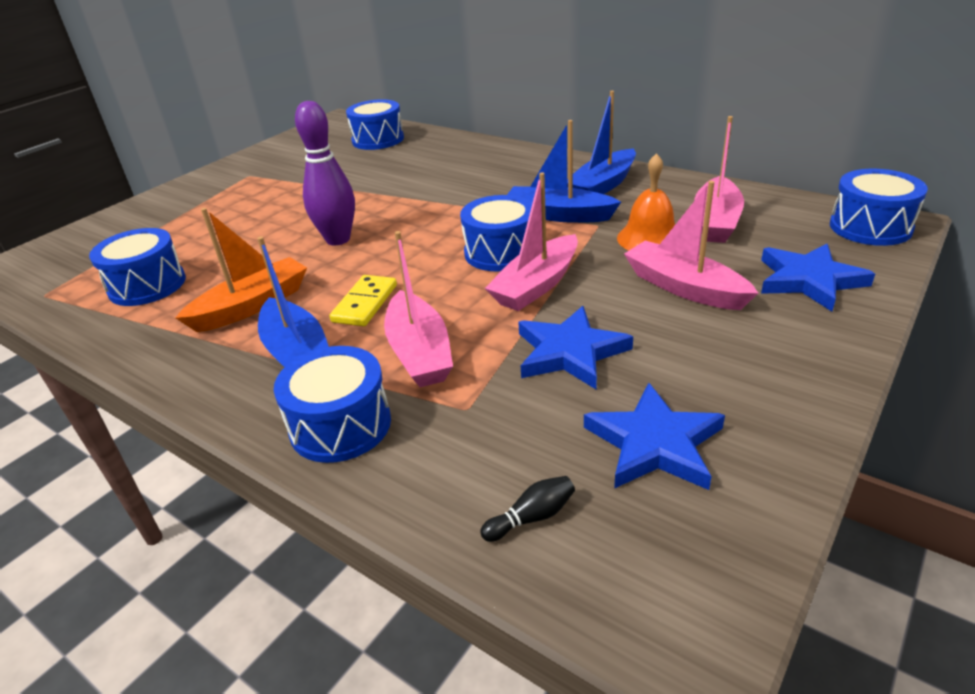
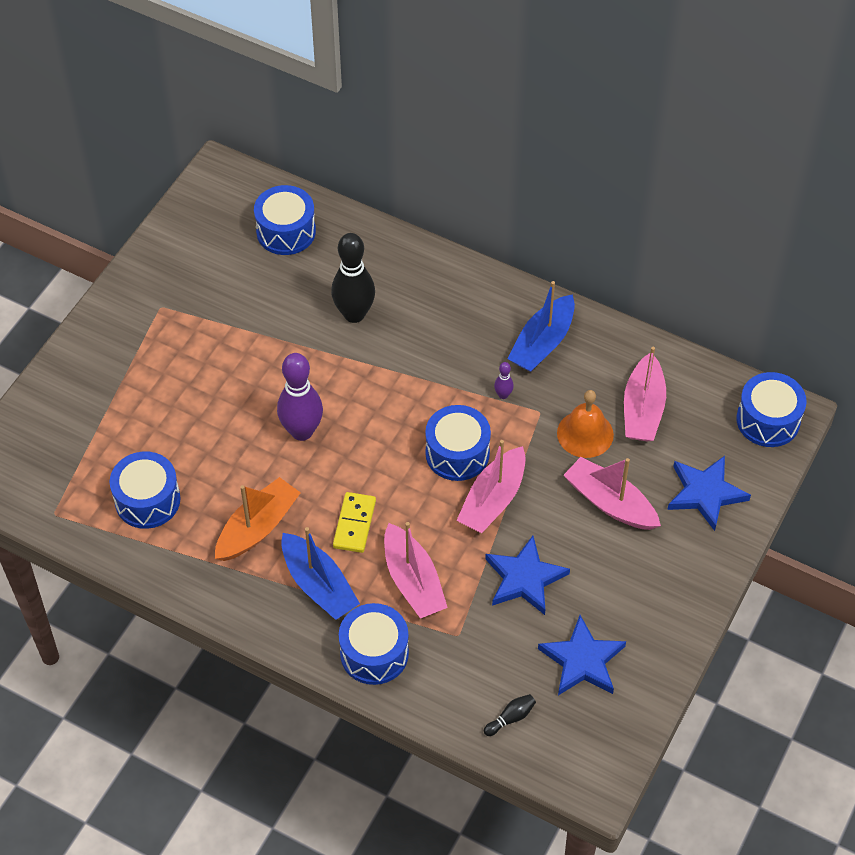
camera: 10 degrees left, 20 degrees up
blue boat [507,120,621,223] -> purple bowling pin [494,362,514,399]
none -> black bowling pin [331,233,375,323]

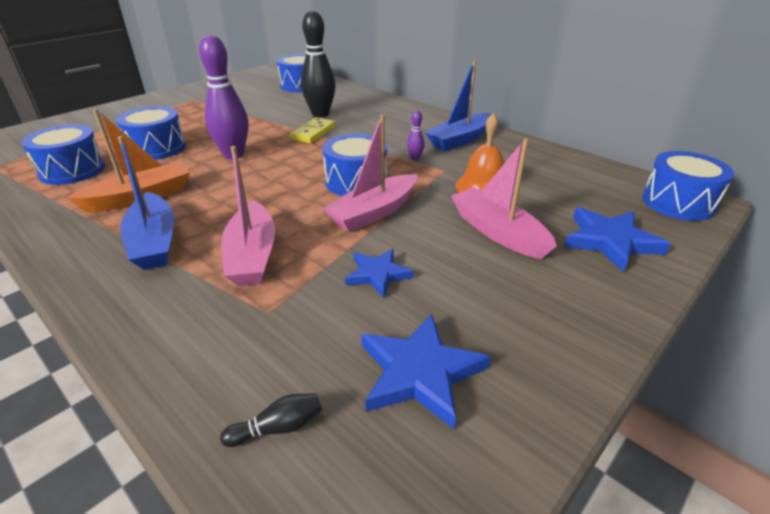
camera: 15 degrees right, 20 degrees down
yellow domino [333,492,376,553] -> yellow domino moved to [289,118,336,143]
blue drum [339,603,409,685] -> blue drum moved to [116,106,186,160]
blue star [485,536,570,615] -> blue star [345,249,414,298], size x0.64
pink boat [624,347,666,442] -> none

